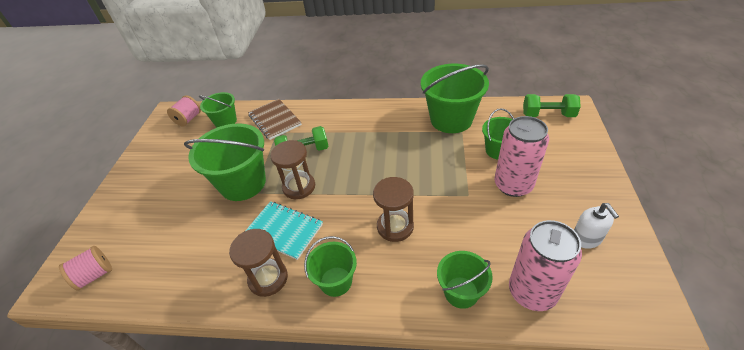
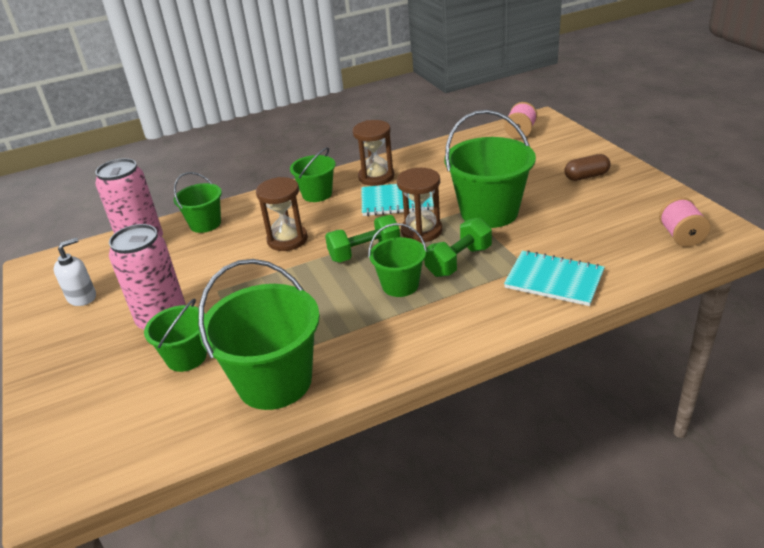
camera: 150 degrees right, 10 degrees down
green bucket [199,92,237,127] -> green bucket moved to [368,223,427,297]
brown notebook [248,99,302,140] -> turquoise notebook [504,250,605,306]
green dumbbell [523,94,581,117] -> green dumbbell moved to [325,215,400,263]
white soap dispenser [574,203,619,249] -> white soap dispenser turned 90 degrees clockwise [54,238,96,306]
none -> brown capsule [564,154,610,181]

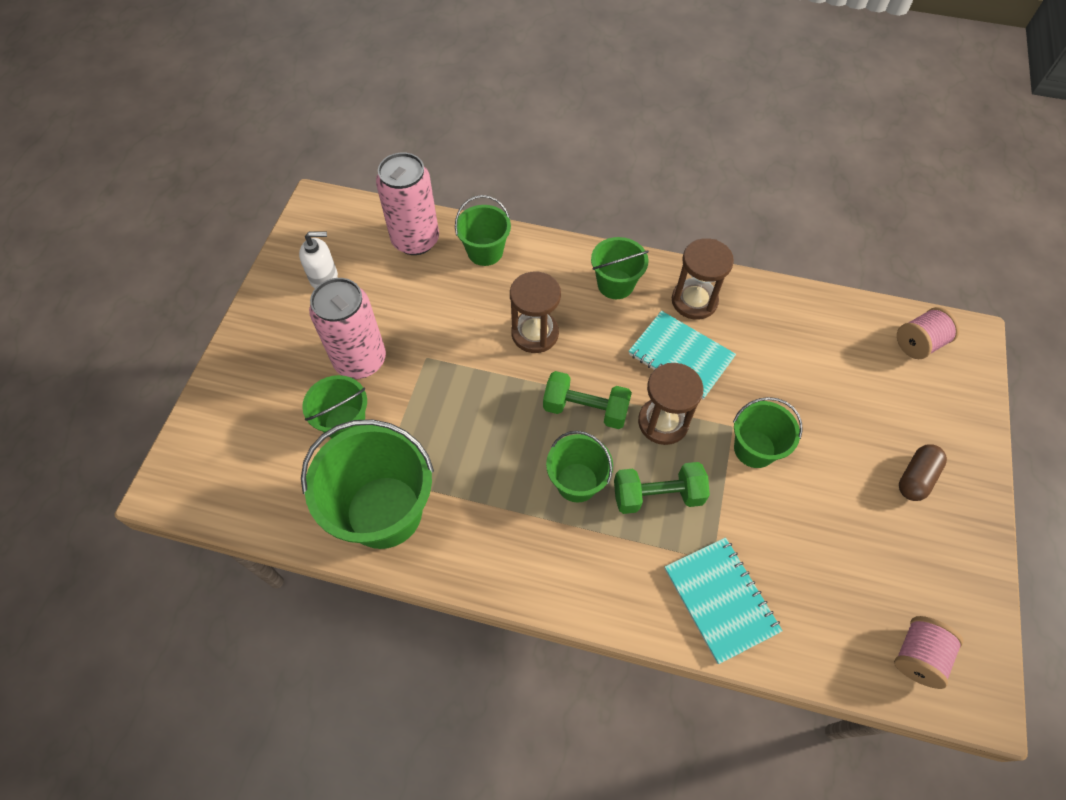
camera: 35 degrees right, 25 degrees up
green bucket [445,110,536,228] -> green bucket [733,397,803,468], size x0.57
brown capsule [564,154,610,181] -> brown capsule turned 75 degrees counterclockwise [899,444,947,501]

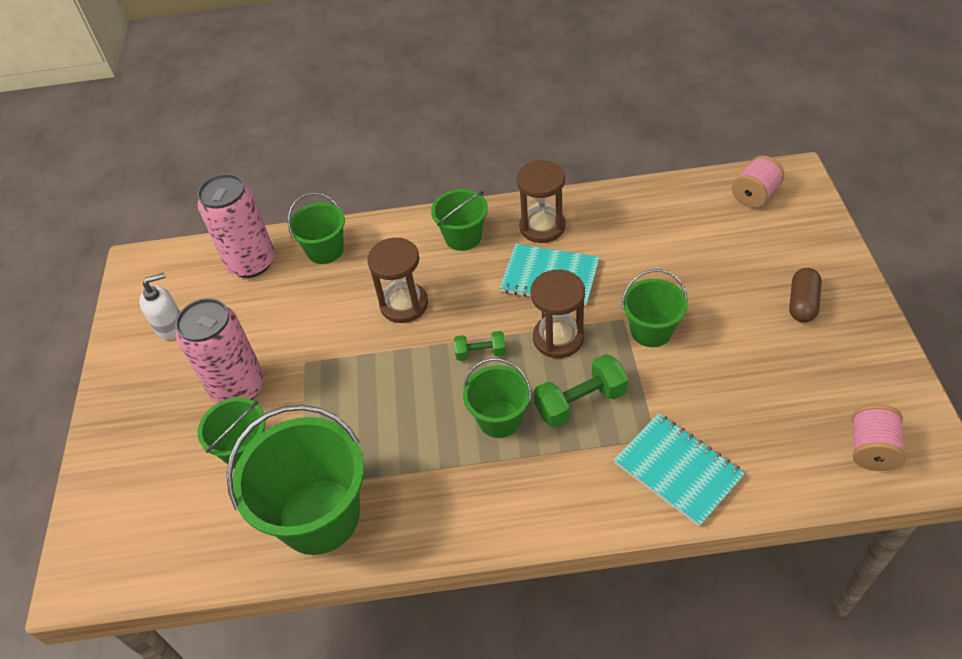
camera: 15 degrees left, 10 degrees down
green dumbbell [543,371,632,429] -> green dumbbell [454,331,506,361], size x0.60

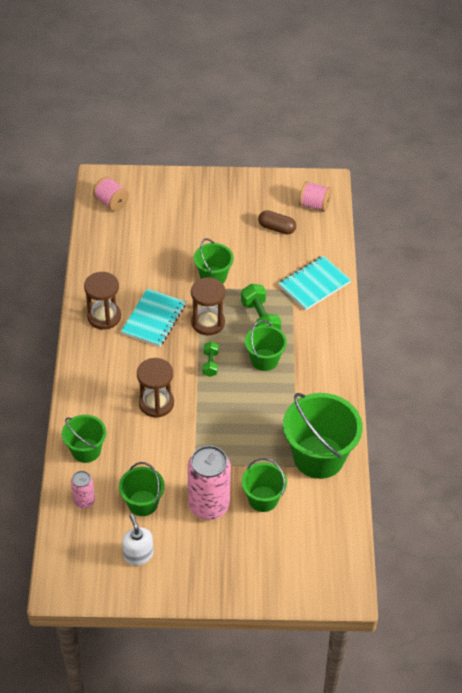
camera: 90 degrees left, 0 degrees up
pink can [197,174,275,278] -> pink can [71,471,95,509], size x0.52
green bucket [431,189,488,251] -> green bucket moved to [119,462,165,516]
brown capsule [789,268,822,323] -> brown capsule moved to [258,210,296,234]

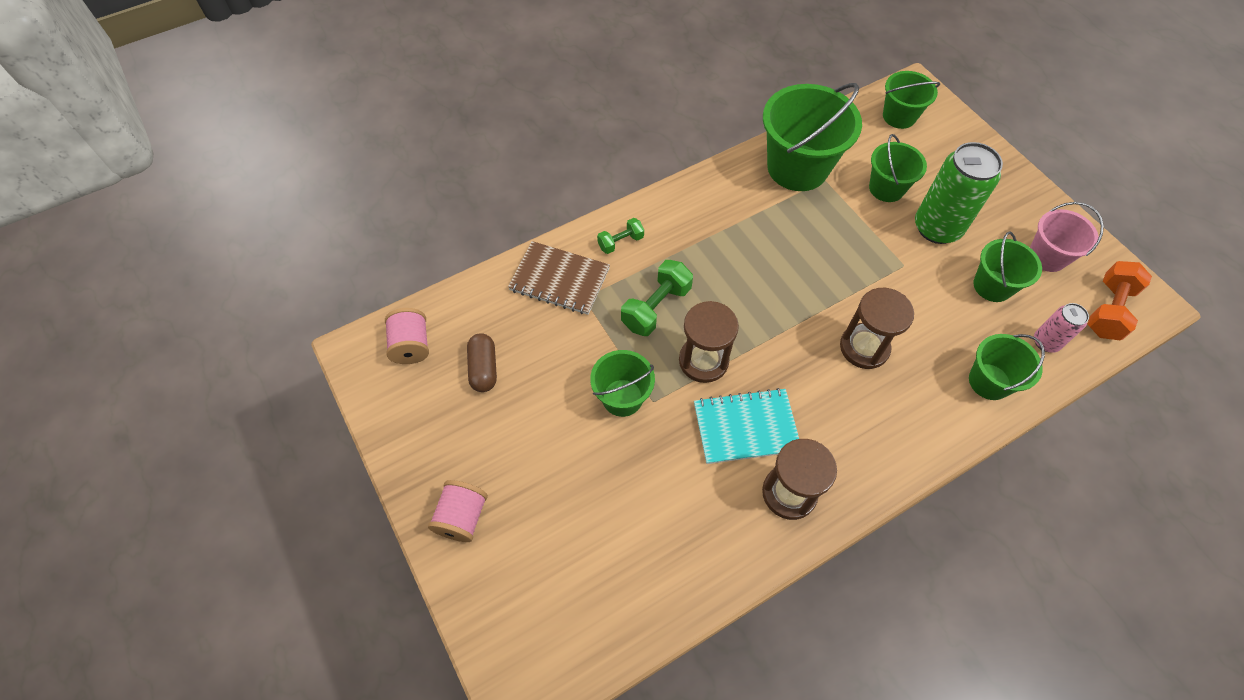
camera: 120 degrees left, 10 degrees up
pink spool [93,176,129,212] -> pink spool moved to [428,480,488,542]
white soap dispenser [122,514,153,565] -> pink bucket [1030,202,1104,272]
pink can [188,446,231,520] -> green can [915,142,1003,244]
green dumbbell [203,342,219,377] -> green dumbbell moved to [597,218,644,254]
green bucket [245,320,287,371] -> green bucket moved to [883,71,940,129]
turquoise notebook [278,256,351,311] -> brown notebook [508,241,610,315]
none -> orange dumbbell [1088,261,1152,340]

